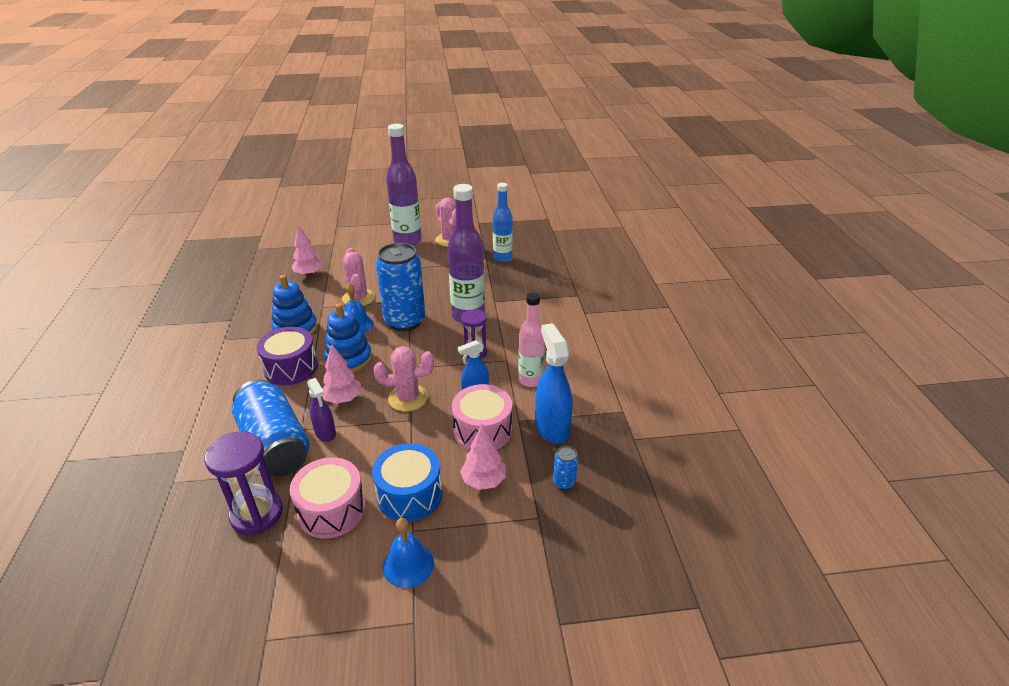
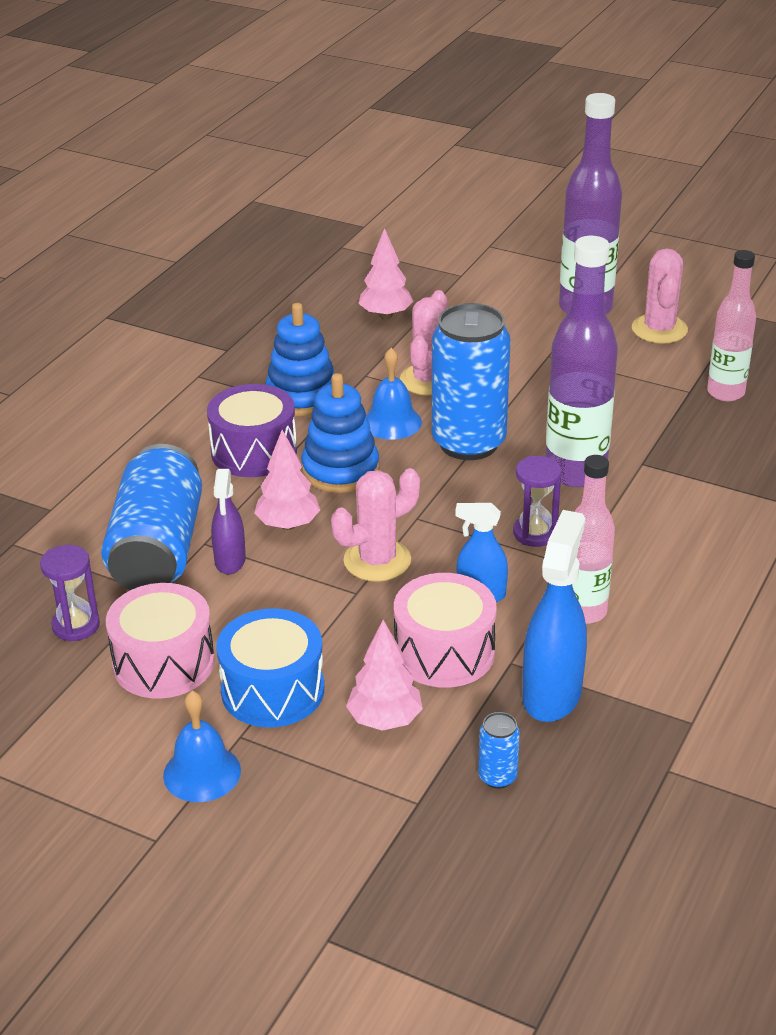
camera: 35 degrees right, 0 degrees up
purple hourglass [204,431,283,535] -> purple hourglass [40,545,100,642], size x0.63
pink cactus [374,346,434,412] -> pink cactus turned 60 degrees counterclockwise [331,468,420,582]
blue bottle [493,183,513,262] -> pink bottle [707,250,756,401]

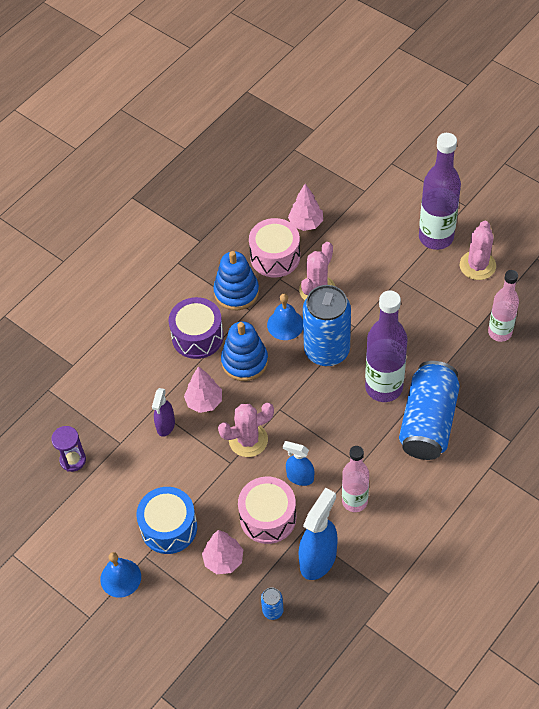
camera: 15 degrees right, 20 degrees up
blue can [101,444,202,590] -> blue can moved to [399,361,460,460]
pink drum [106,583,215,699] -> pink drum moved to [249,218,300,277]
purple hourglass [513,456,562,547] -> none

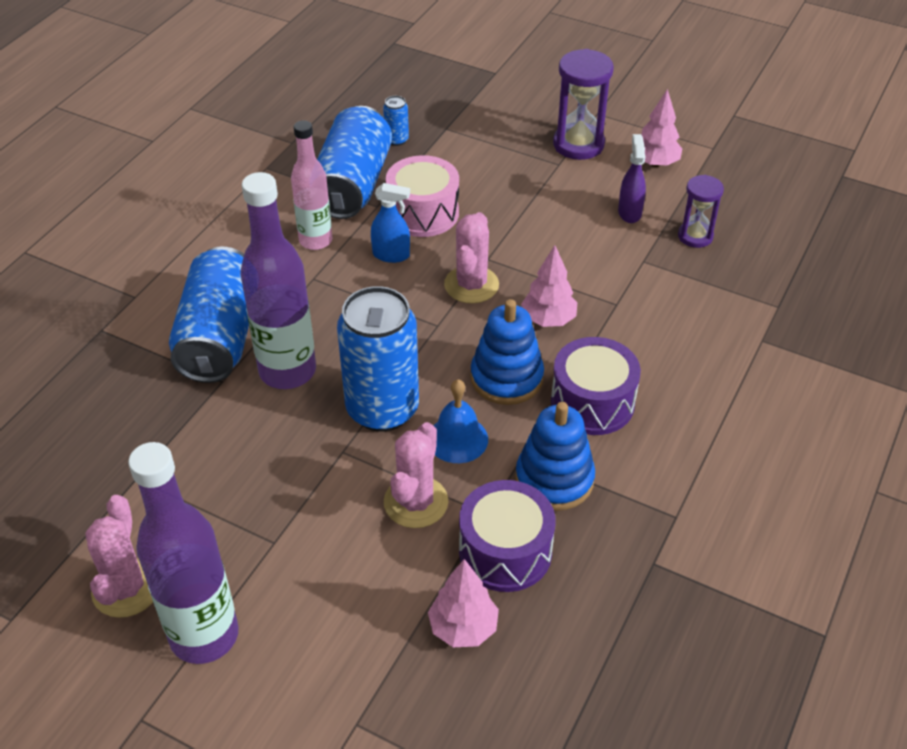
camera: 165 degrees right, 10 degrees down
blue bell [100,552,141,598] -> purple hourglass [553,49,614,160]
blue drum [136,487,197,554] -> none
purple spray bottle [152,388,175,437] -> purple spray bottle moved to [618,134,646,223]
pink tree [202,530,243,574] -> pink tree moved to [641,89,682,167]
pink cactus [218,403,274,457] -> pink cactus turned 45 degrees counterclockwise [444,212,499,304]
pink drum [249,218,300,277] -> purple drum [459,480,555,592]
blue spray bottle [298,488,338,580] -> blue can [317,106,392,219]
pink bottle [488,270,519,342] -> none

